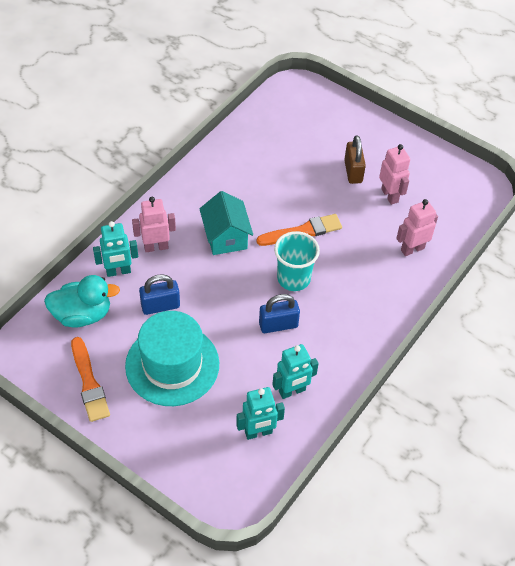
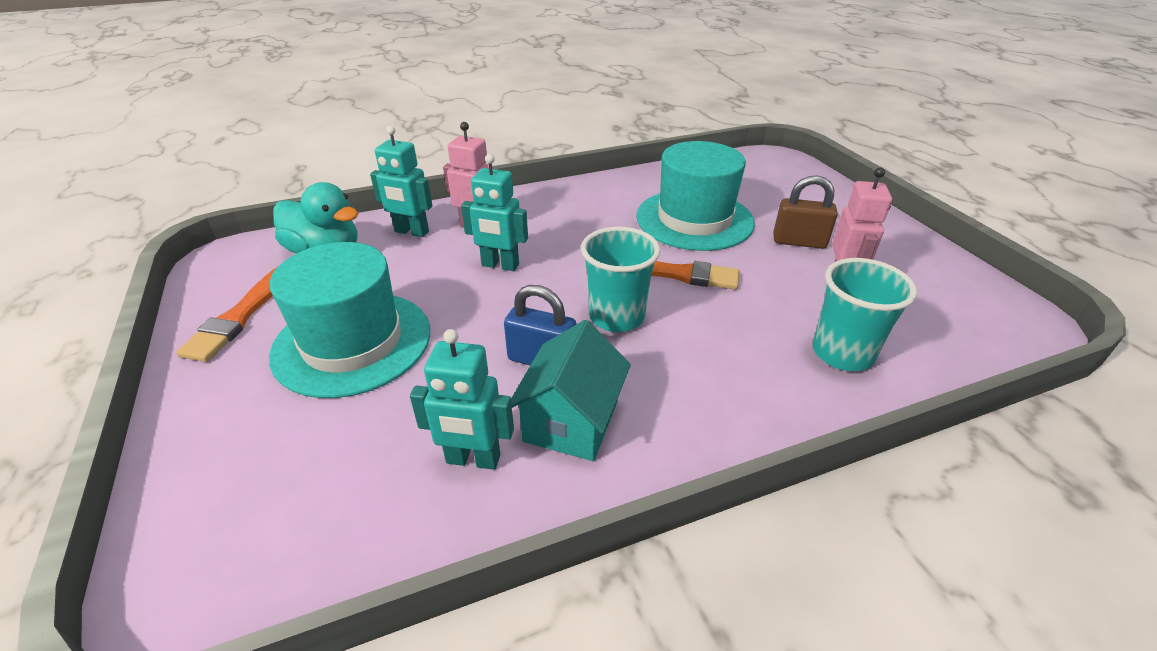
camera: 35 degrees right, 15 degrees down
blue padlock [139,274,180,315] -> none
turquoise house [199,191,253,255] -> turquoise house moved to [511,320,631,461]
turquoise robot [236,387,285,440] -> turquoise robot moved to [461,154,528,271]
brown padlock [344,135,366,184] -> brown padlock turned 75 degrees clockwise [773,175,838,249]
pink robot [396,199,438,256] -> turquoise cup [813,258,917,371]
none -> turquoise hat [636,141,755,251]

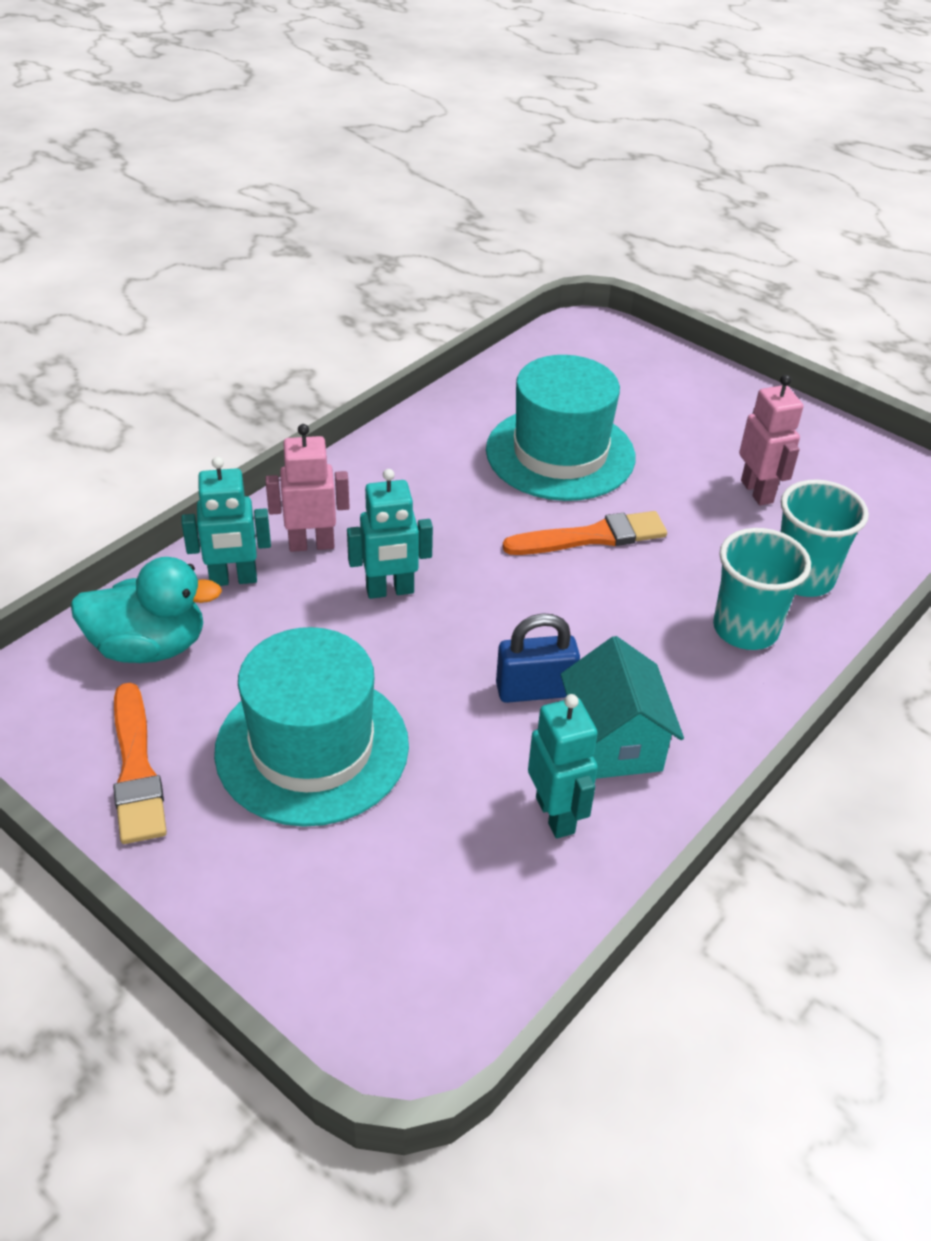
camera: 30 degrees left, 5 degrees up
turquoise robot [410,329,514,470] -> turquoise robot turned 90 degrees counterclockwise [528,694,598,838]
turquoise cup [581,227,660,332] -> turquoise cup moved to [713,528,811,650]
brown padlock [773,175,838,249] -> none

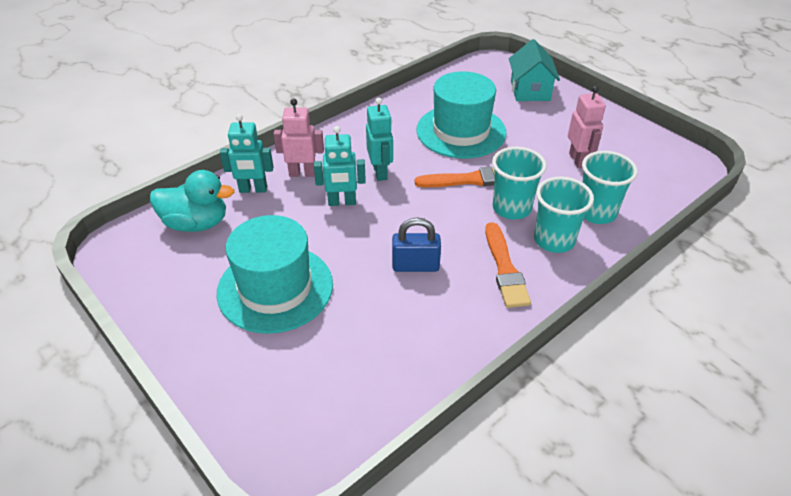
camera: 10 degrees right, 0 degrees up
orange brush [113,683,167,844] -> orange brush moved to [485,222,531,308]
turquoise robot [528,694,598,838] -> turquoise robot moved to [366,98,393,181]
turquoise house [561,636,684,779] -> turquoise house moved to [509,39,560,101]
none -> turquoise cup [492,147,546,220]

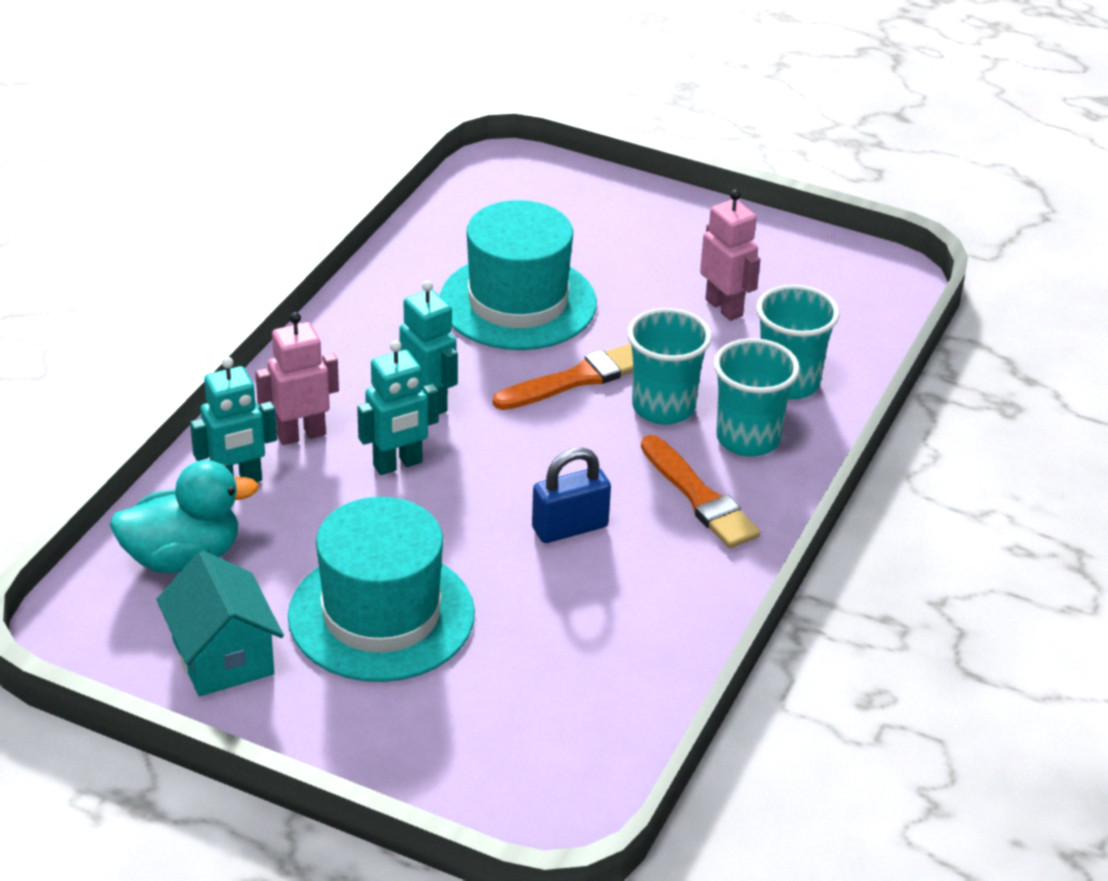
camera: 25 degrees left, 5 degrees down
turquoise house [509,39,560,101] -> turquoise house moved to [156,551,284,696]

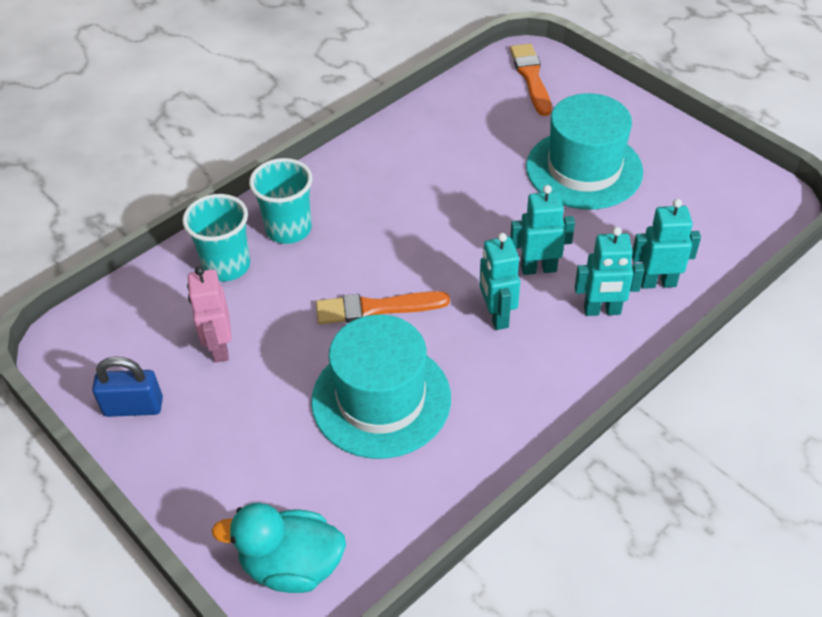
camera: 155 degrees left, 10 degrees up
turquoise duck [110,460,259,573] -> turquoise duck moved to [212,503,346,593]
turquoise house [156,551,284,696] -> none
pink robot [255,312,339,445] -> turquoise robot [575,227,644,316]
blue padlock [532,448,611,543] -> blue padlock moved to [92,357,163,417]
turquoise cup [627,308,712,425] -> none
orange brush [641,435,760,548] -> orange brush moved to [510,44,552,116]

